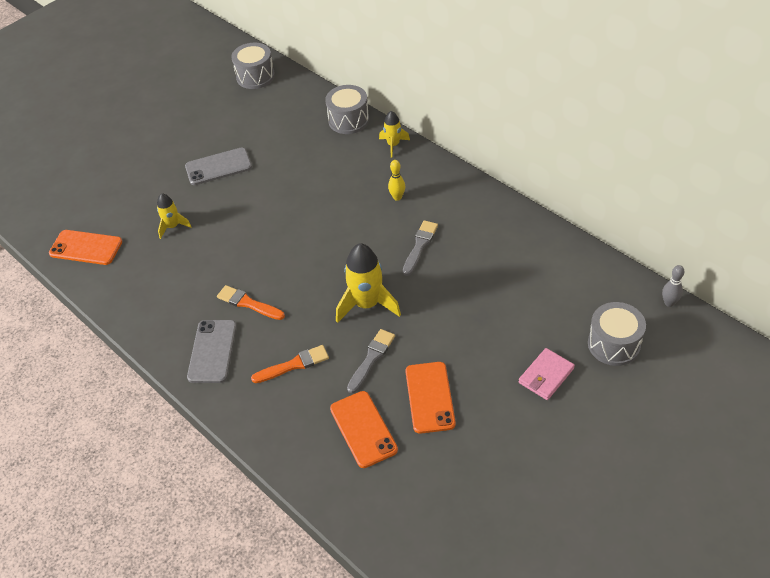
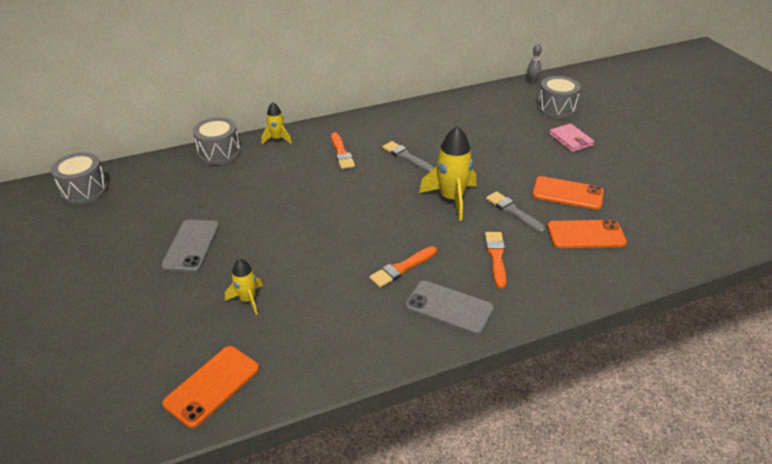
camera: 70 degrees left, 10 degrees down
yellow bowling pin [388,160,405,201] -> orange brush [331,132,355,169]

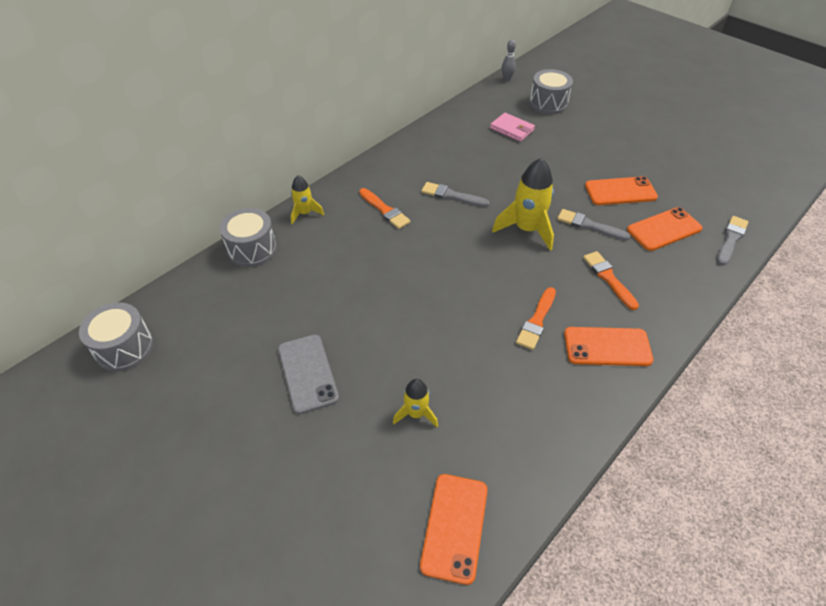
camera: 25 degrees left, 10 degrees up
grey phone [405,280,494,335] -> orange phone [564,327,653,366]
pink wallet [549,124,594,152] -> pink wallet moved to [490,113,535,142]
none -> grey brush [717,216,749,265]

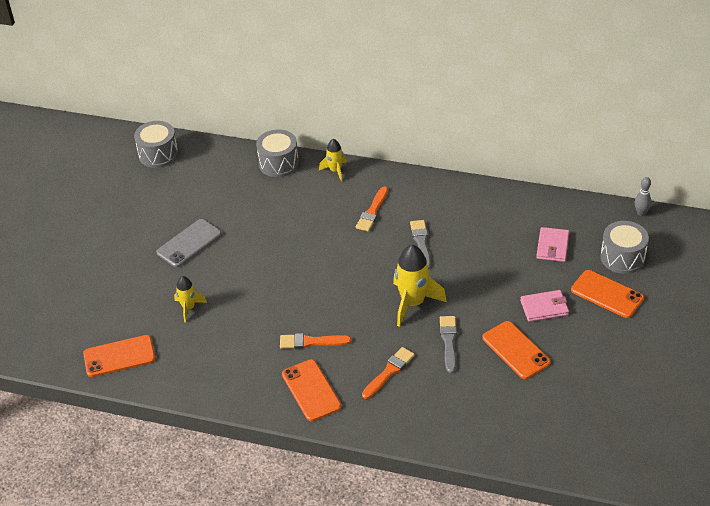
camera: 65 degrees right, 5 degrees down
orange phone [627,207,703,251] -> orange phone moved to [571,270,644,318]
grey brush [717,216,749,265] -> none
none -> pink wallet [520,290,569,322]

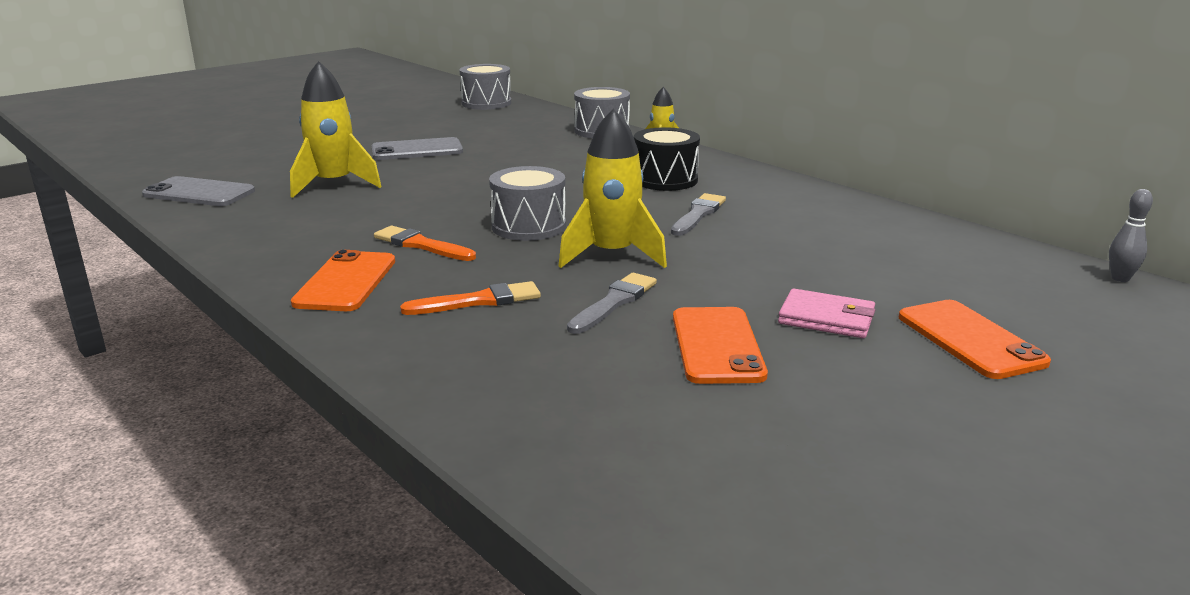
camera: 30 degrees right, 20 degrees down
orange phone [83,335,155,377] -> grey phone [142,176,255,206]
yellow rocket [174,276,207,322] -> yellow rocket [290,61,382,198], size x1.77
orange brush [356,186,388,232] -> black drum [634,127,700,191]
pink wallet [536,227,569,262] -> none
grey drum [601,221,649,274] -> grey drum moved to [489,166,566,241]

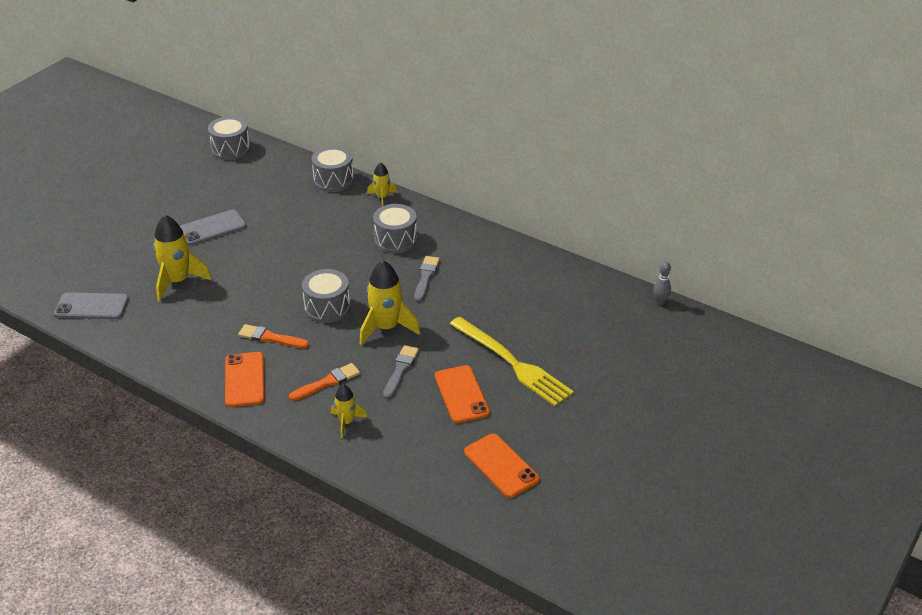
camera: 15 degrees left, 15 degrees up
black drum [634,127,700,191] -> grey drum [373,204,417,254]
pink wallet [778,288,875,338] -> yellow fork [450,317,574,406]
orange phone [899,300,1051,379] -> orange phone moved to [464,434,540,498]
none -> yellow rocket [331,384,367,438]

